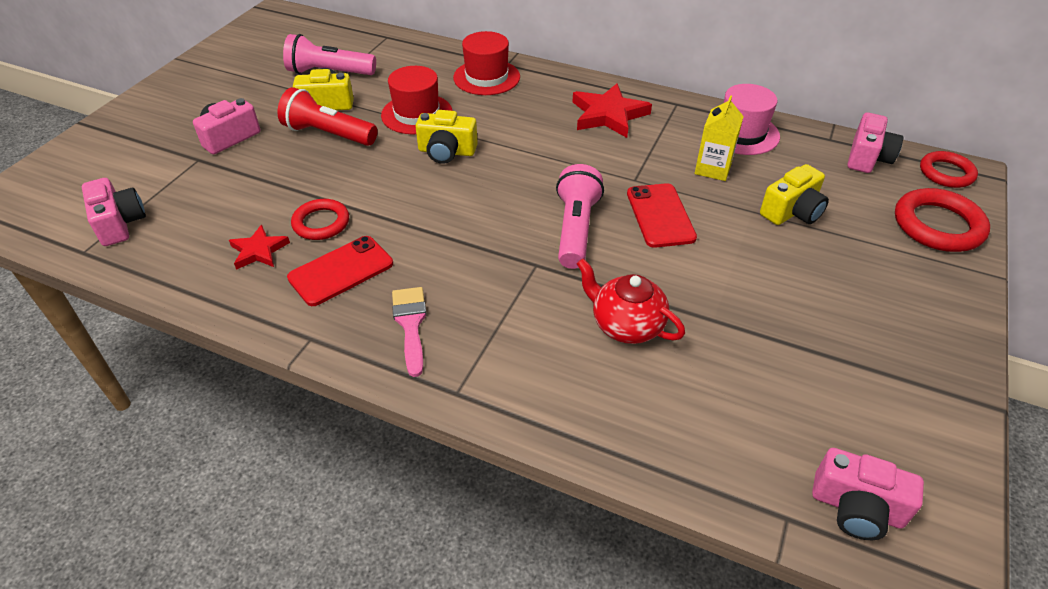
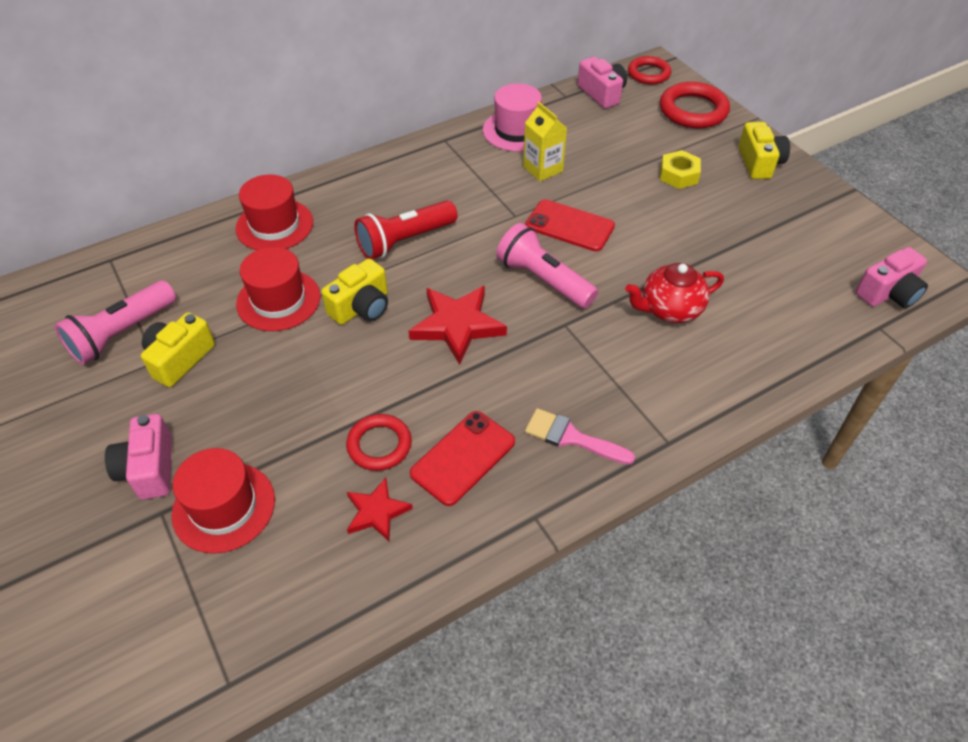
camera: 55 degrees left, 5 degrees up
pink camera [82,178,146,246] -> none
red flashlight [277,87,378,146] -> red flashlight moved to [354,200,458,259]
red phone [287,236,393,306] -> red phone turned 45 degrees clockwise [410,411,515,506]
red star [573,83,652,138] -> red star moved to [409,286,507,365]
yellow camera [760,164,829,225] -> yellow camera moved to [738,122,790,179]
none -> red hat [172,448,275,554]
none -> yellow nut [660,150,701,189]

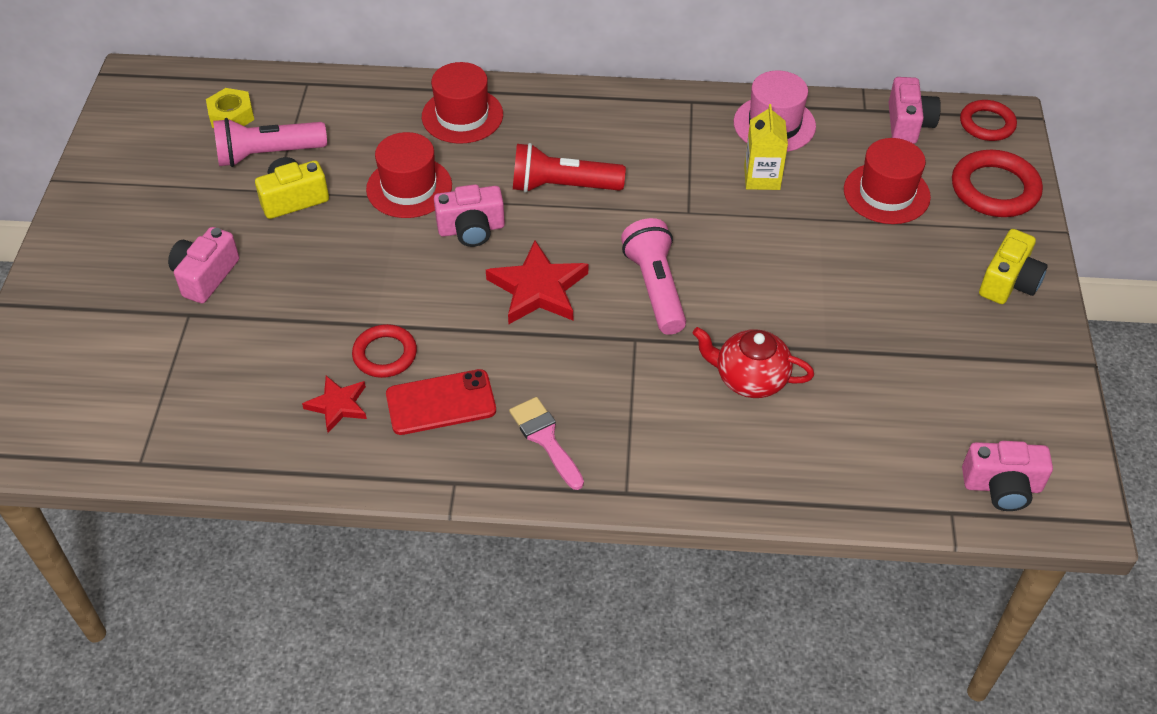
camera: 35 degrees right, 0 degrees up
red hat [172,448,275,554] -> red hat moved to [844,138,931,224]
yellow camera [321,258,388,325] -> pink camera [434,184,505,247]
red phone [526,199,615,251] -> none
yellow nut [660,150,701,189] -> yellow nut moved to [206,88,254,128]

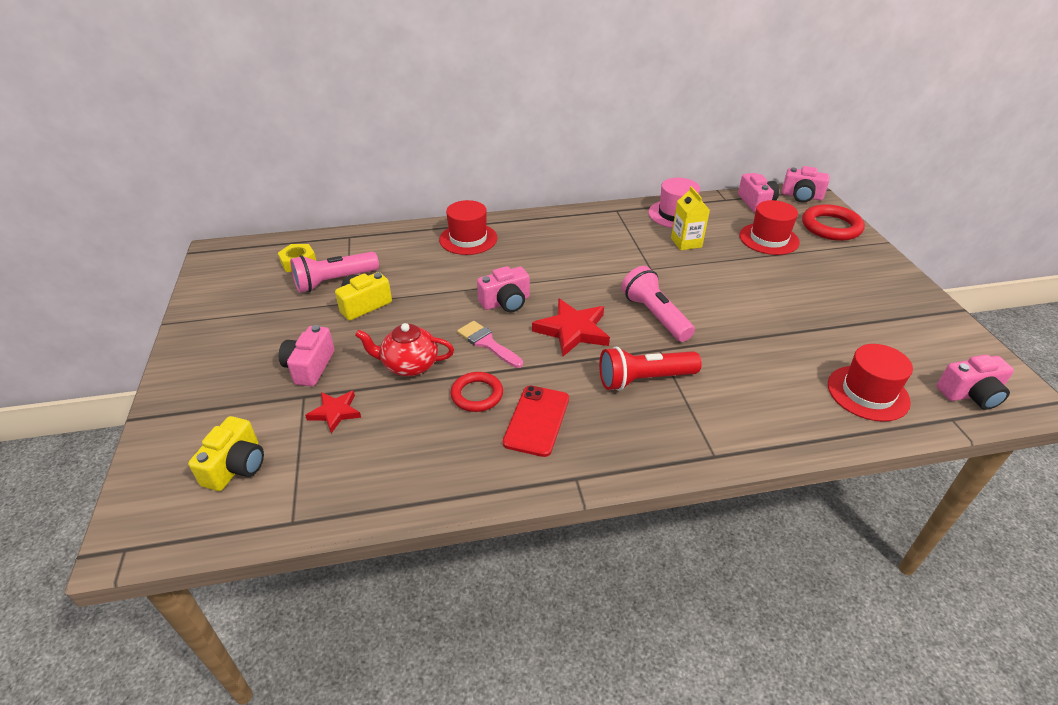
camera: 15 degrees left, 10 degrees down
red star [302,376,367,433] -> red star moved to [305,390,361,433]
red hat [366,132,452,218] -> red hat moved to [828,344,913,422]
red phone [386,369,496,435] -> red phone turned 45 degrees counterclockwise [503,386,569,457]
pink brush [509,397,584,490] -> pink brush moved to [457,321,523,368]
red flashlight [513,143,626,193] -> red flashlight moved to [599,347,702,391]
red teapot [693,327,814,398] -> red teapot moved to [355,323,454,376]
red ring [960,100,1017,141] -> pink camera [782,166,830,203]
yellow camera [979,229,1048,304] -> yellow camera moved to [188,416,264,491]

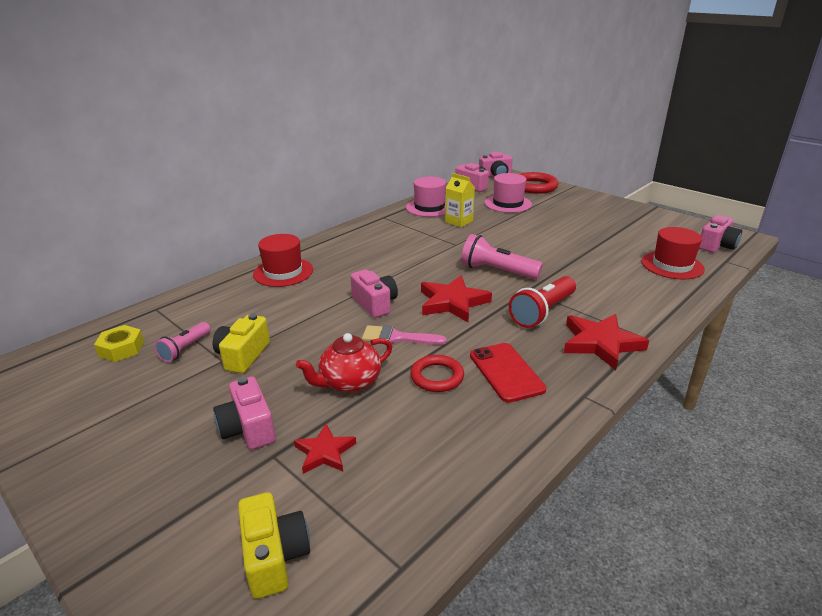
camera: 35 degrees left, 10 degrees down
pink flashlight [290,252,379,293] -> pink flashlight [154,322,211,362], size x0.60
pink camera [477,266,530,312] -> pink camera turned 60 degrees counterclockwise [350,270,398,318]
red hat [739,200,800,255] -> pink hat [484,173,532,213]
none -> red star [564,314,649,370]

